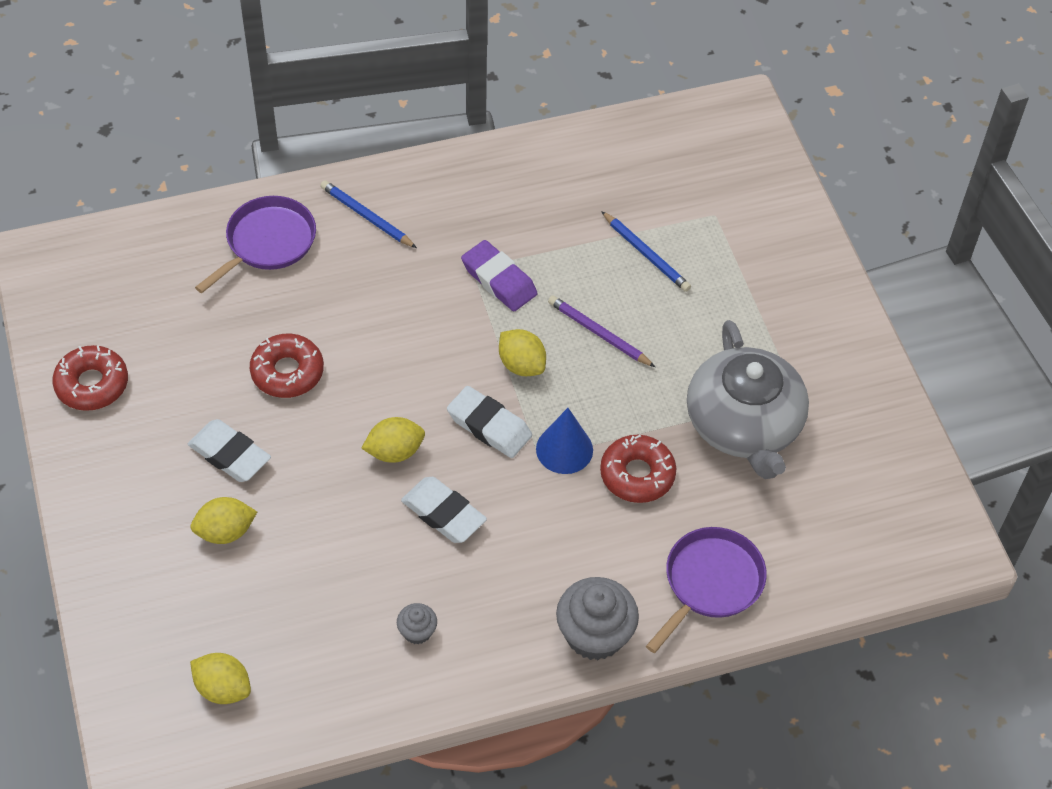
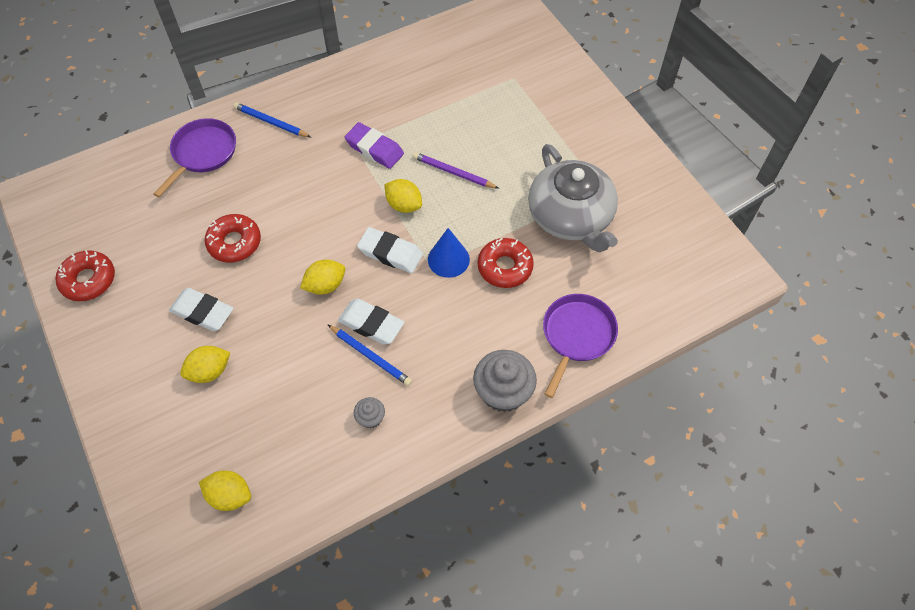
camera: 10 degrees left, 5 degrees up
blue pencil [601,211,691,292] -> blue pencil moved to [328,325,412,386]

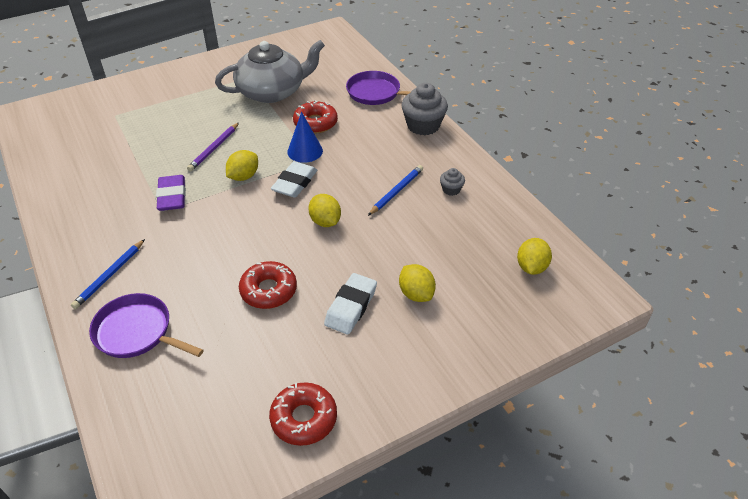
camera: 90 degrees left, 15 degrees down
white eraser [338,299,405,345] -> none
purple eraser [345,122,404,169] -> purple eraser turned 45 degrees counterclockwise [156,175,186,211]

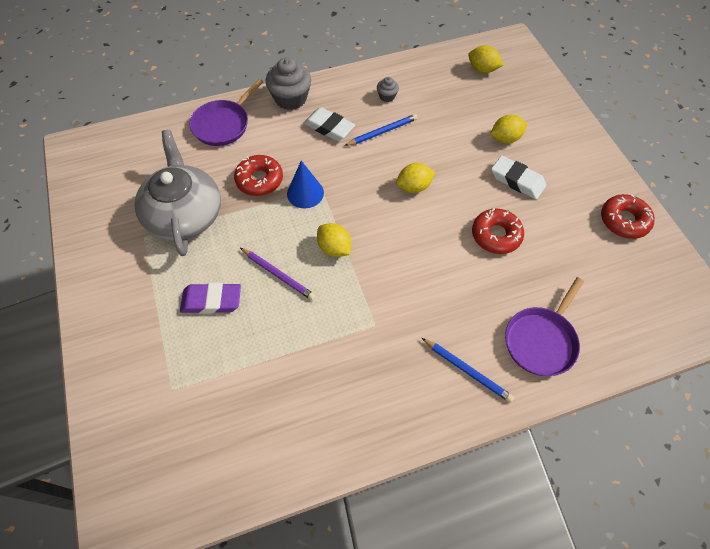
camera: 80 degrees left, 15 degrees up
purple eraser [156,175,186,211] -> purple eraser moved to [180,283,241,314]
white eraser [271,161,317,198] -> white eraser moved to [304,107,355,141]
blue pencil [368,165,423,216] -> blue pencil turned 105 degrees clockwise [344,114,418,146]

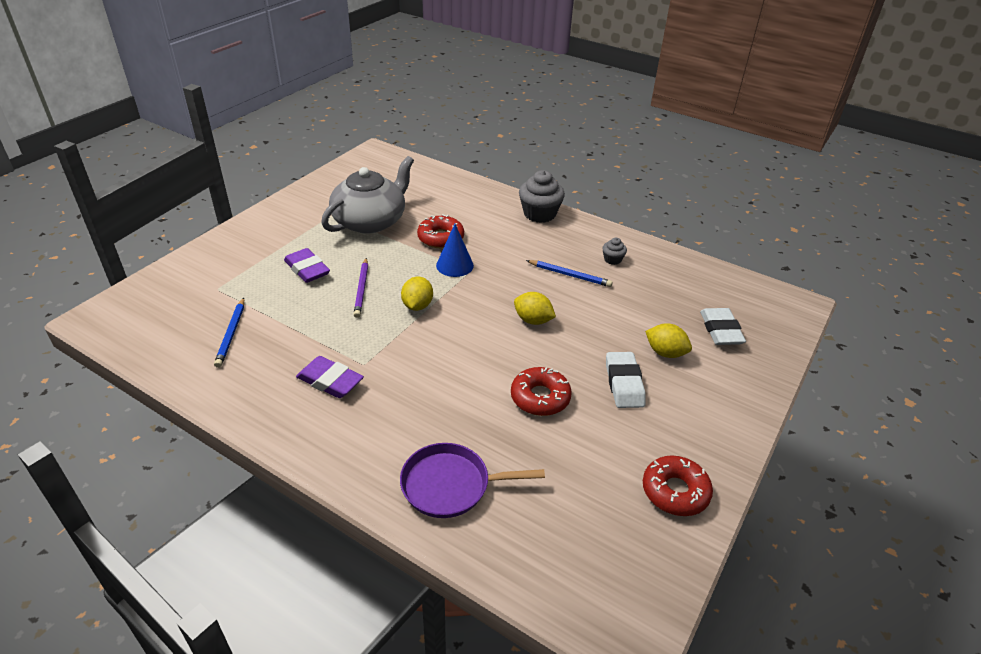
camera: 50 degrees right, 20 degrees down
purple pan [189,79,263,146] -> none
white eraser [304,107,355,141] -> white eraser moved to [700,308,746,345]
blue pencil [422,338,514,403] -> blue pencil moved to [214,298,244,368]
yellow lemon [468,45,503,73] -> none
none -> purple eraser [296,356,364,398]

